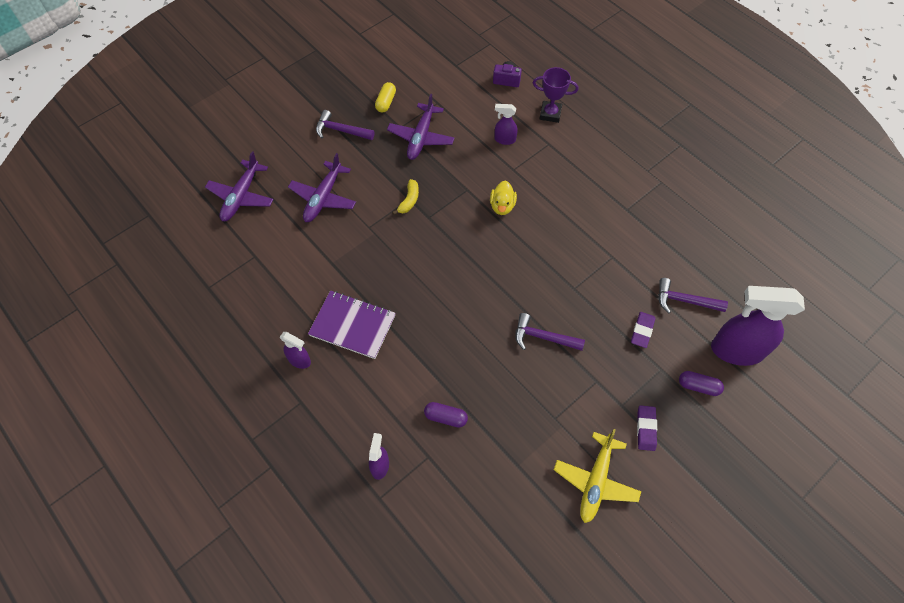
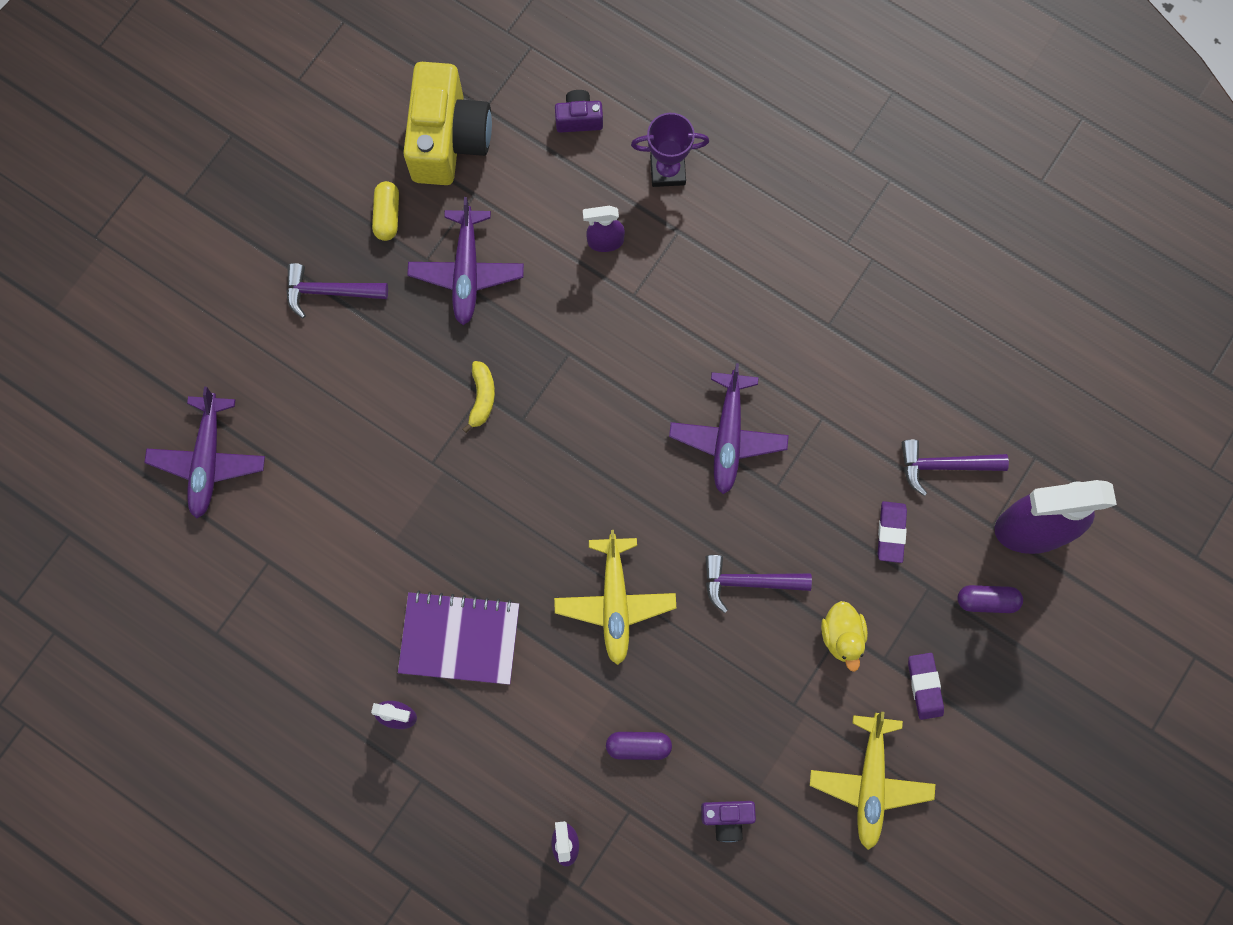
camera: 15 degrees left, 15 degrees up
purple plane [288,153,356,222] -> purple plane moved to [669,363,789,494]
yellow duck [490,181,517,215] -> yellow duck moved to [821,601,868,672]
none -> yellow camera [403,62,492,185]
none -> yellow plane [554,530,676,665]
none -> purple camera [701,801,756,842]

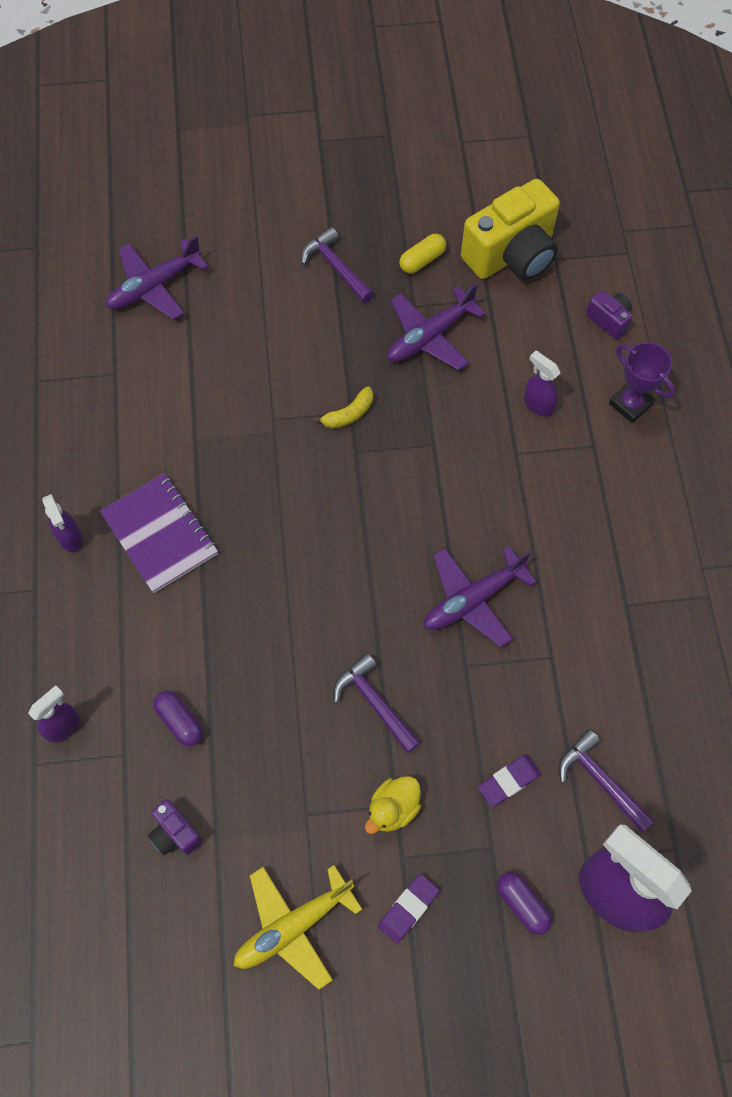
camera: 50 degrees right, 10 degrees down
yellow plane [554,530,676,665] -> none

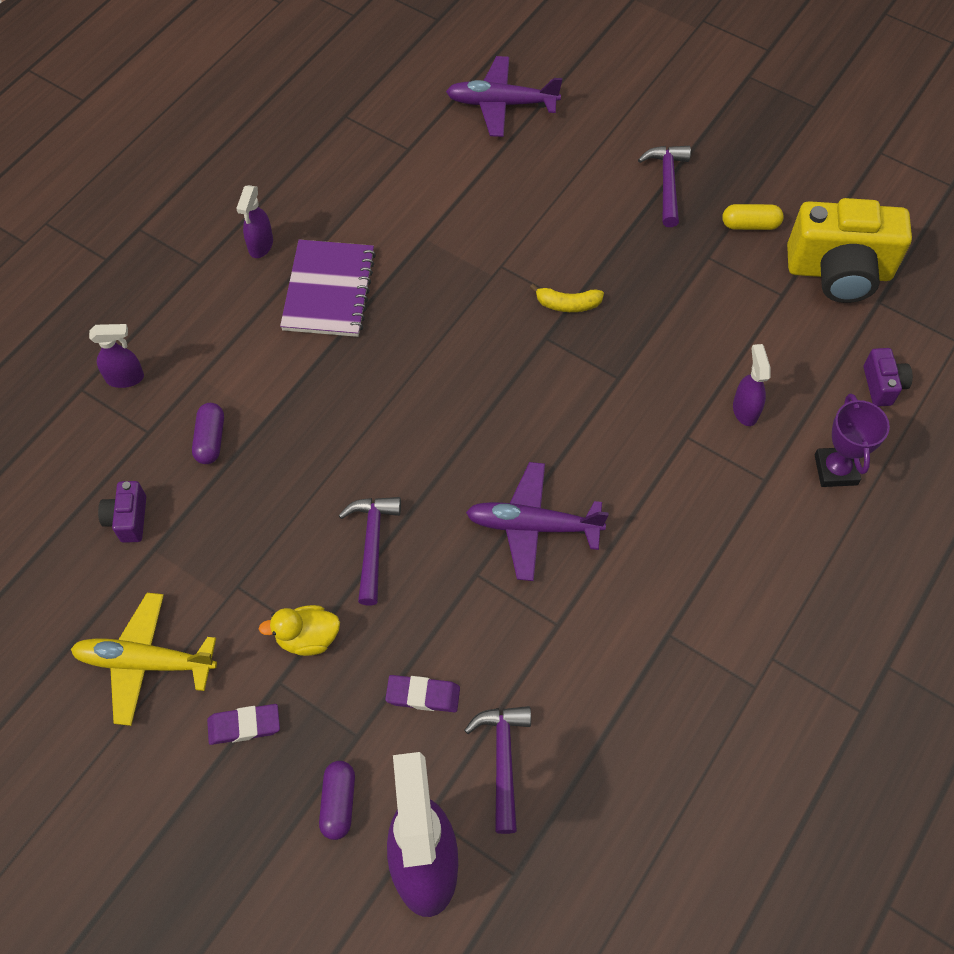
camera: 40 degrees right, 5 degrees down
purple plane [388,284,486,371] -> none

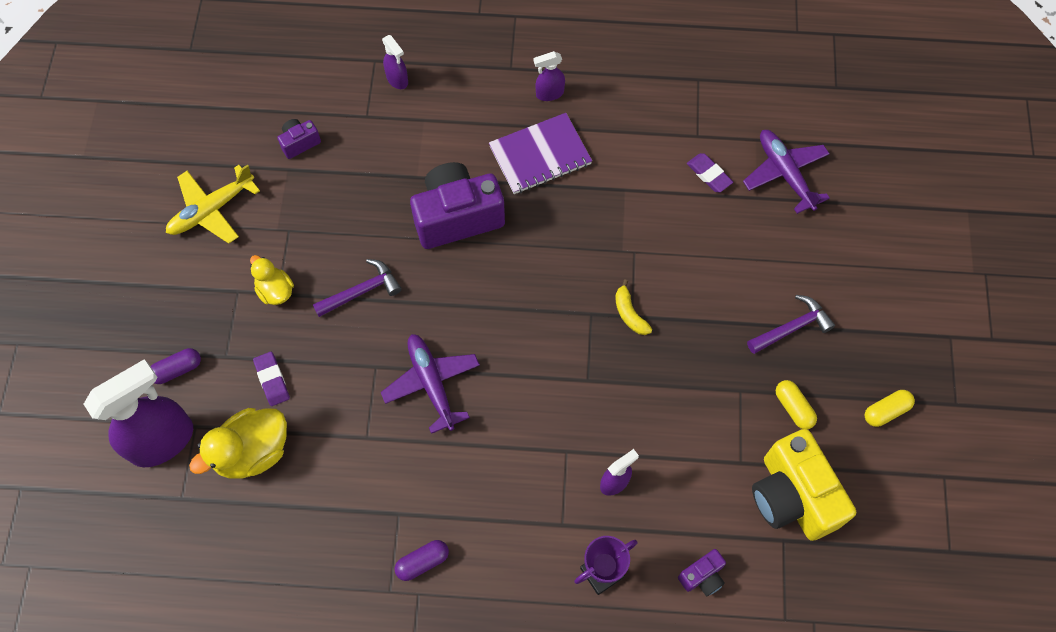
camera: 60 degrees right, 5 degrees up
yellow plane [71,593,217,726] -> yellow plane turned 105 degrees counterclockwise [166,164,260,243]
purple capsule [192,403,224,464] -> purple capsule moved to [395,540,449,581]
purple eraser [207,704,280,745] -> purple eraser moved to [687,153,733,192]
purple hammer [464,706,531,834] -> yellow duck [189,408,287,479]
none -> purple camera [410,162,505,249]
none -> yellow capsule [865,390,915,427]

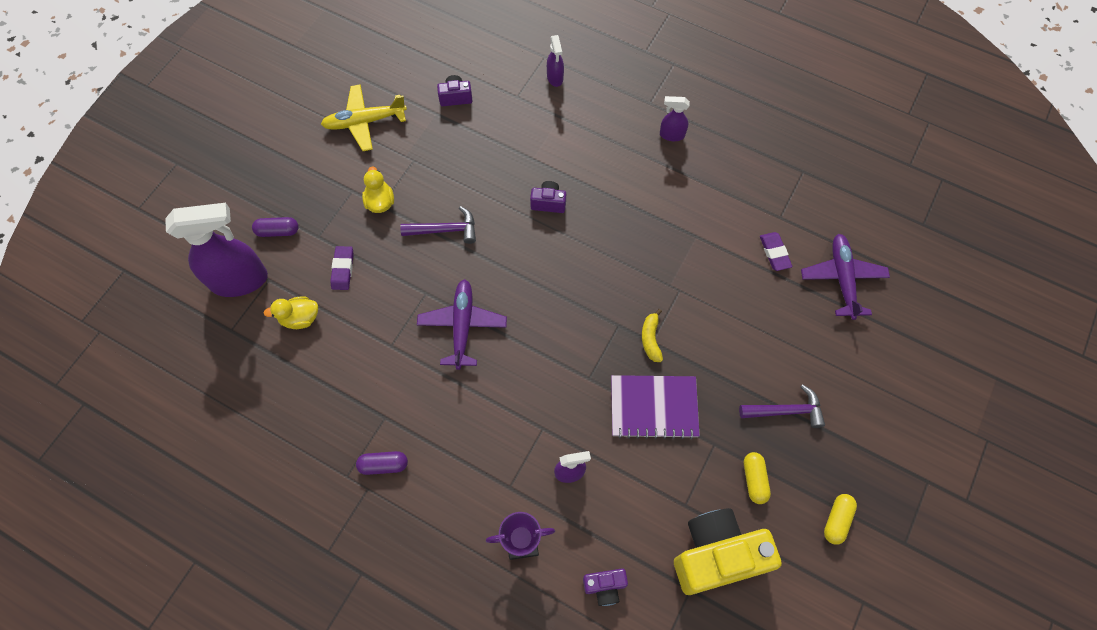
camera: 25 degrees right, 0 degrees up
yellow duck [189,408,287,479] -> yellow duck [263,296,318,329], size x0.60
purple camera [410,162,505,249] -> purple camera [530,181,566,213], size x0.45
purple notebook [489,113,592,194] -> purple notebook moved to [611,375,700,439]
yellow camera [752,429,856,541] -> yellow camera turned 75 degrees clockwise [674,508,782,595]
yellow capsule [865,390,915,427] -> yellow capsule turned 60 degrees counterclockwise [824,494,857,545]

